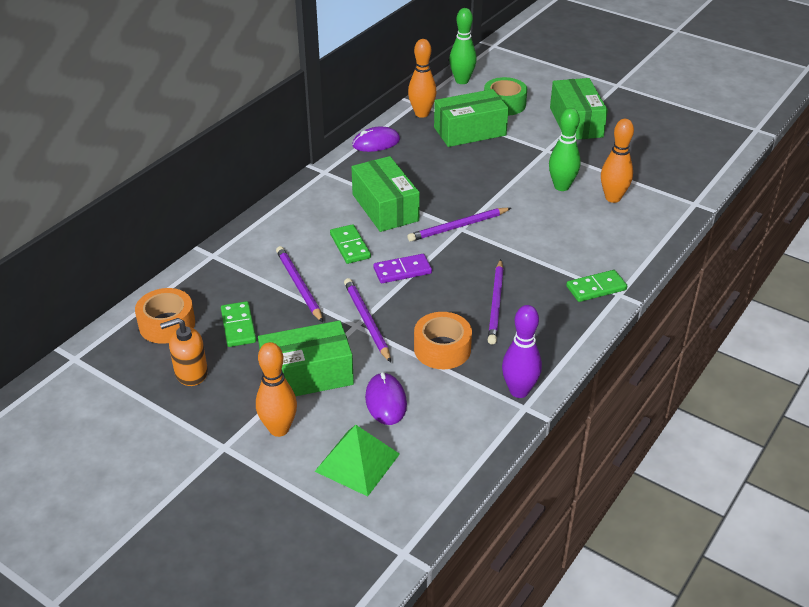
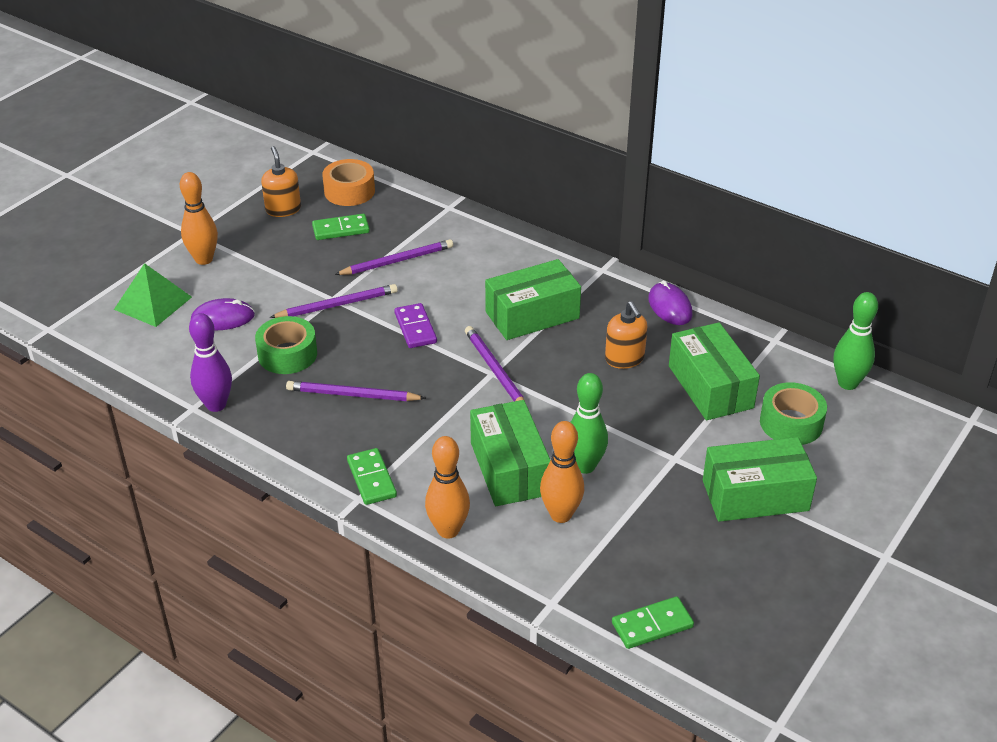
camera: 90 degrees right, 0 degrees up
green box [258,320,354,396] -> green box moved to [470,400,551,506]
green domino [330,224,371,264] -> green domino moved to [612,596,694,649]
orange bowling pin [408,39,436,118] -> orange bowling pin moved to [425,436,470,539]
orange tape [414,312,472,369] -> green tape [255,316,317,374]
none -> orange soap dispenser [605,301,648,369]

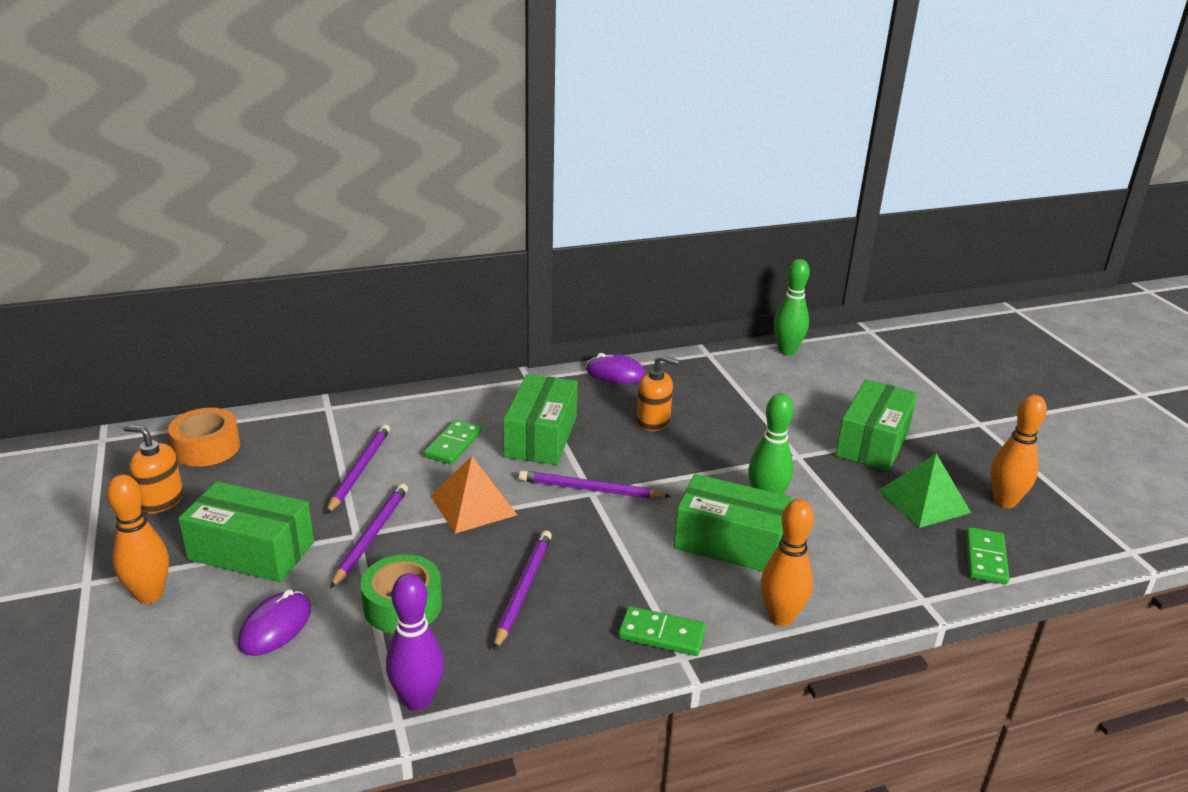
camera: 55 degrees left, 10 degrees down
green pyramid [114,263,192,327] -> green pyramid moved to [878,454,971,528]
purple pencil [286,381,426,401] -> purple pencil turned 150 degrees clockwise [494,530,552,650]
green domino [312,214,370,240] -> green domino moved to [424,420,482,464]
purple domino [394,303,437,348] -> orange pyramid [431,456,517,534]
orange bowling pin [540,421,584,523] -> orange bowling pin moved to [991,395,1047,508]
green box [669,322,760,420] -> green box moved to [178,481,314,582]
green tape [760,382,827,445] -> none

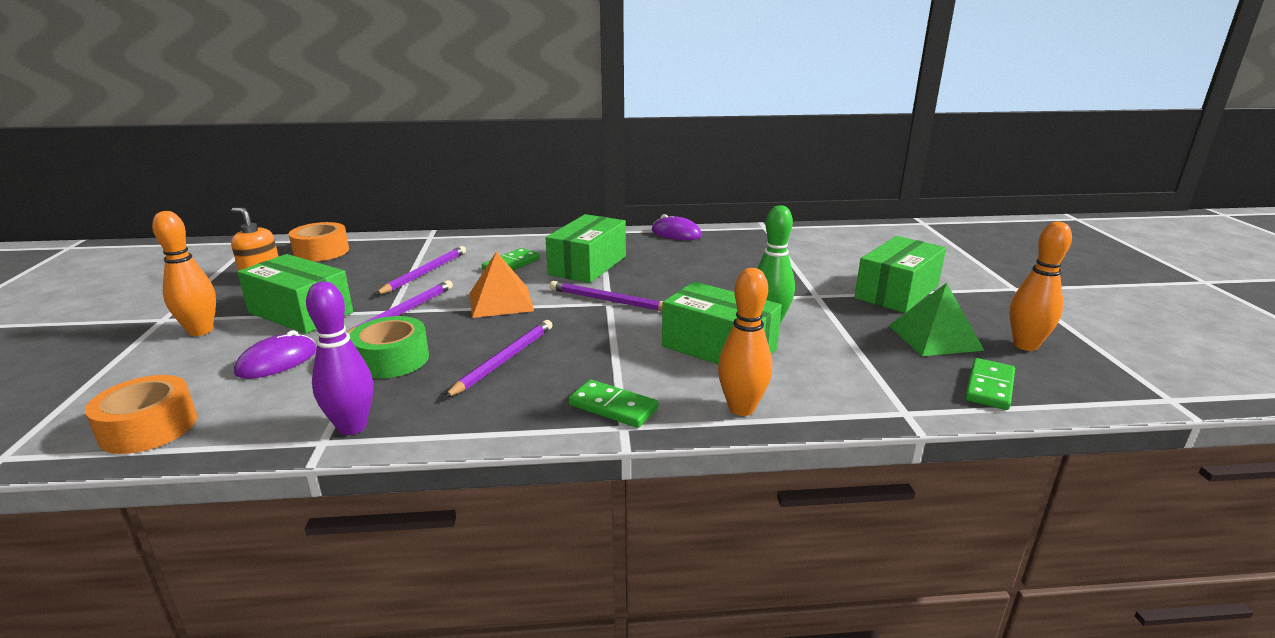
camera: 15 degrees right, 5 degrees down
orange soap dispenser [637,355,679,431] -> none
green bowling pin [774,259,810,355] -> none
none -> orange tape [85,375,197,454]

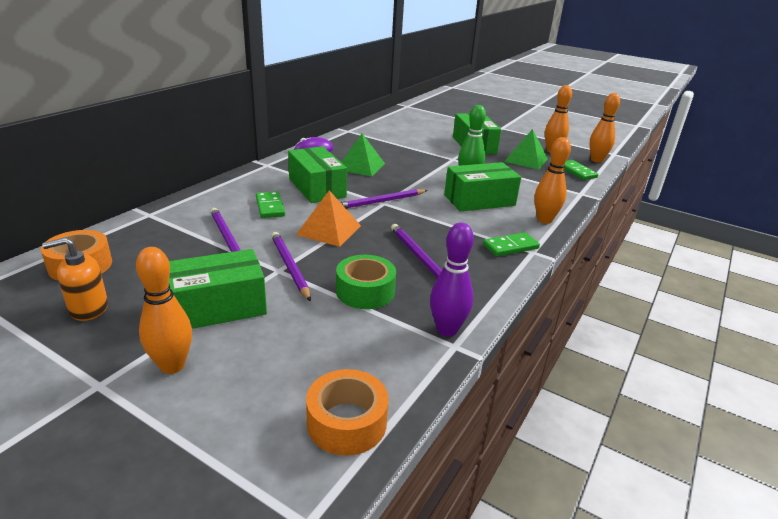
camera: 55 degrees left, 5 degrees up
purple mouse [234,330,317,379] -> none
none -> green pyramid [341,133,385,177]
none -> orange bowling pin [589,93,620,163]

